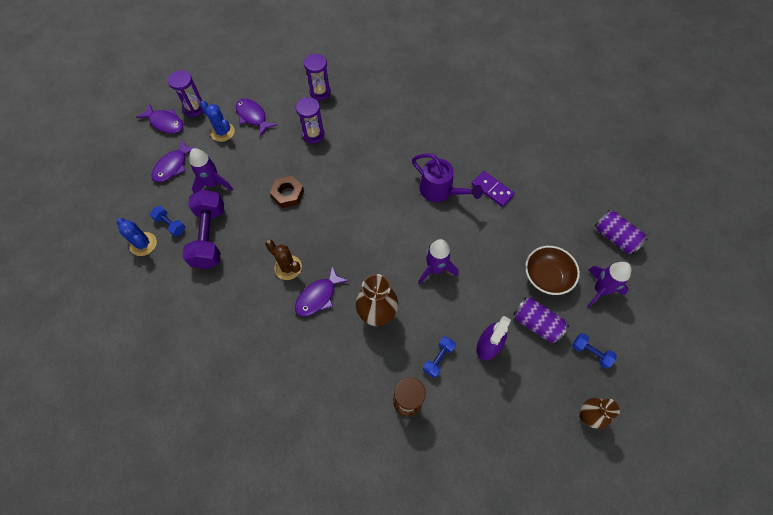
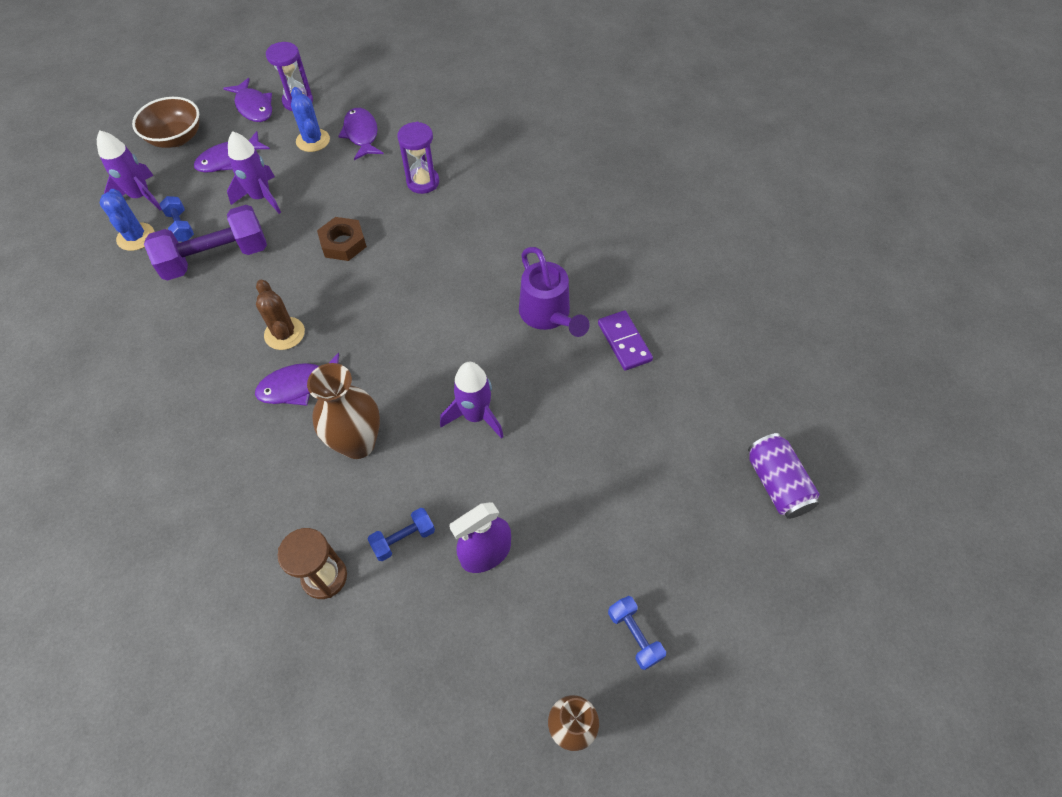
camera: 25 degrees right, 5 degrees down
purple dumbbell [182,189,224,269] -> purple dumbbell turned 45 degrees clockwise [144,205,267,281]
purple hourglass [304,54,331,100] -> none
purple can [513,297,569,344] -> none
brown bowl [525,246,580,295] -> brown bowl moved to [132,97,199,148]
purple rocket [587,262,631,308] -> purple rocket moved to [97,130,162,211]

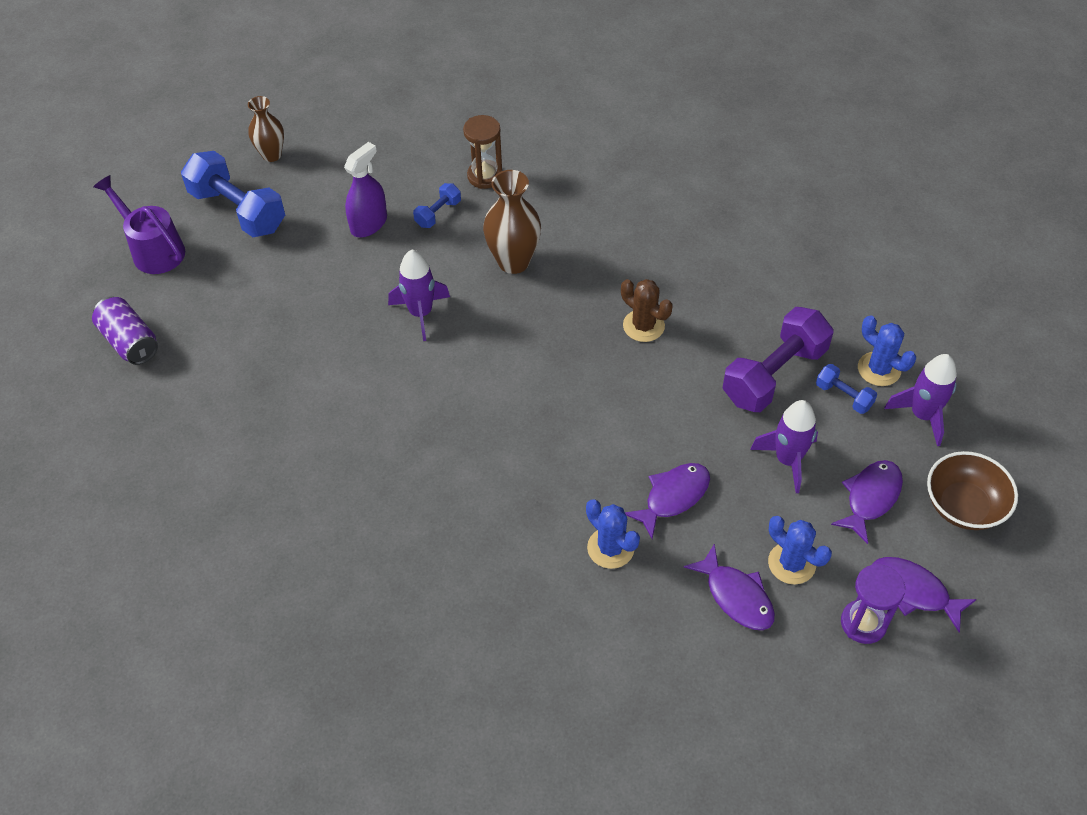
camera: 160 degrees right, 5 degrees down
purple fish [255,353,339,406] -> purple fish moved to [625,463,710,539]
brown nut [317,217,367,261] -> none
purple hourglass [397,122,439,194] -> blue cactus [586,499,640,569]
purple watering can [519,247,590,337] -> purple watering can moved to [93,175,185,274]
purple domino [598,311,653,371] -> none
blue dumbbell [608,596,666,670] -> blue dumbbell [181,151,285,237], size x2.08

